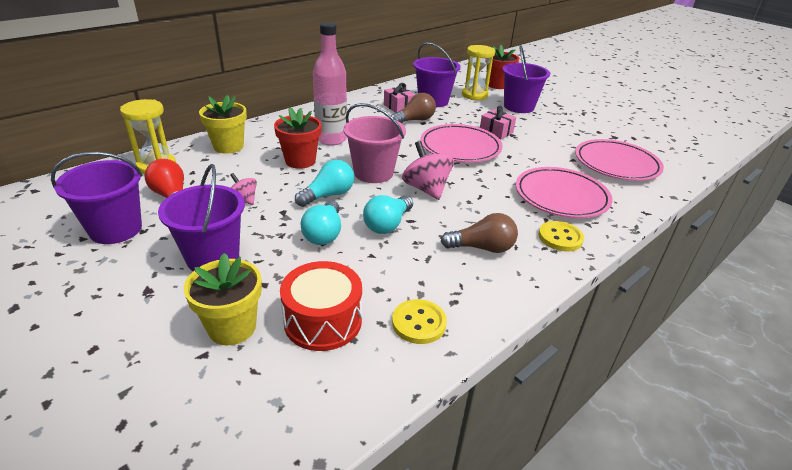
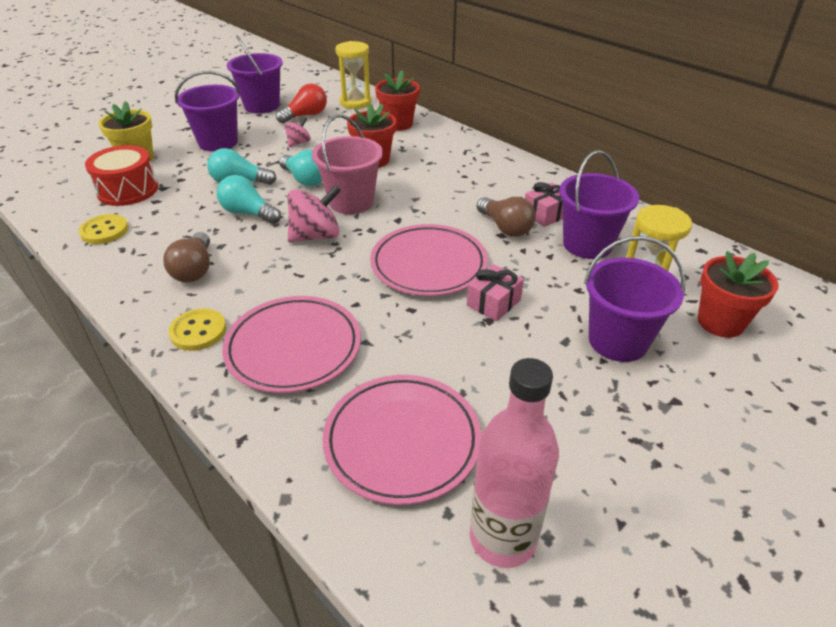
camera: 90 degrees right, 5 degrees up
yellow flower pot [199,95,247,154] -> red flower pot [375,70,420,131]
pink bottle [313,22,347,145] -> pink bottle moved to [470,358,559,568]

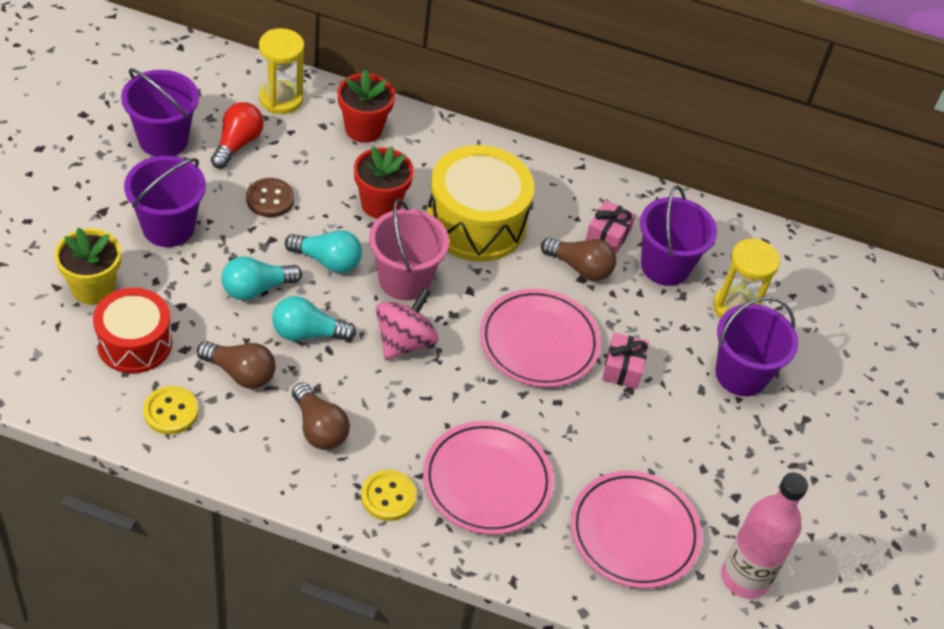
camera: 35 degrees left, 10 degrees up
pink spinning top [285,117,311,147] -> brown button [246,178,294,217]
red flower pot [698,251,779,338] -> none
none -> brown light bulb [197,341,276,389]
none -> yellow drum [427,145,534,262]

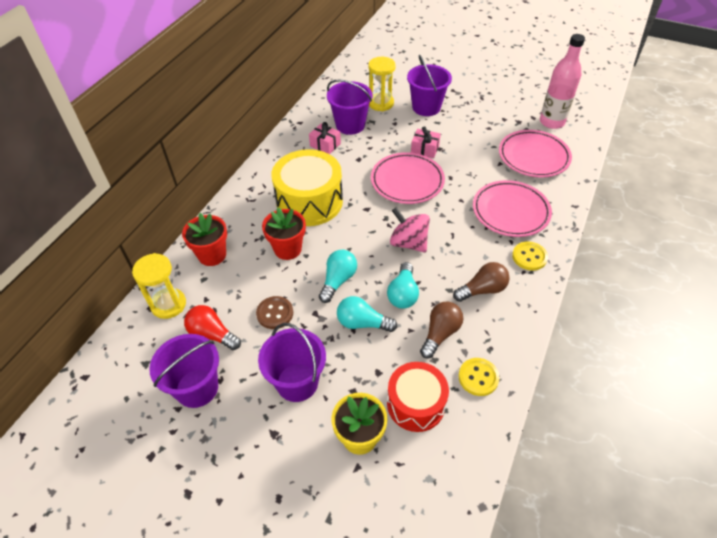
camera: 75 degrees left, 0 degrees up
turquoise light bulb [221,256,302,300] -> turquoise light bulb turned 120 degrees clockwise [337,296,397,332]
pink bucket [369,198,449,300] -> none
brown light bulb [541,238,616,281] -> none

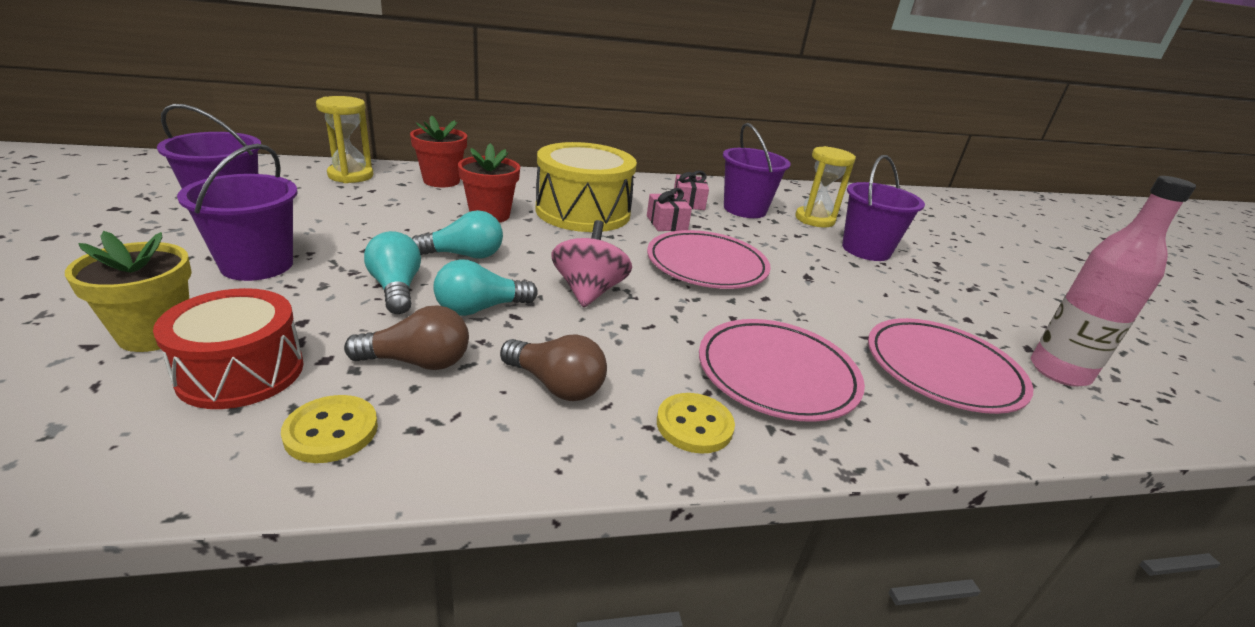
camera: 50 degrees right, 20 degrees down
red light bulb [184,305,241,350] -> none
brown button [256,296,293,329] -> none
pink gift [411,126,441,158] -> pink gift moved to [647,188,692,231]

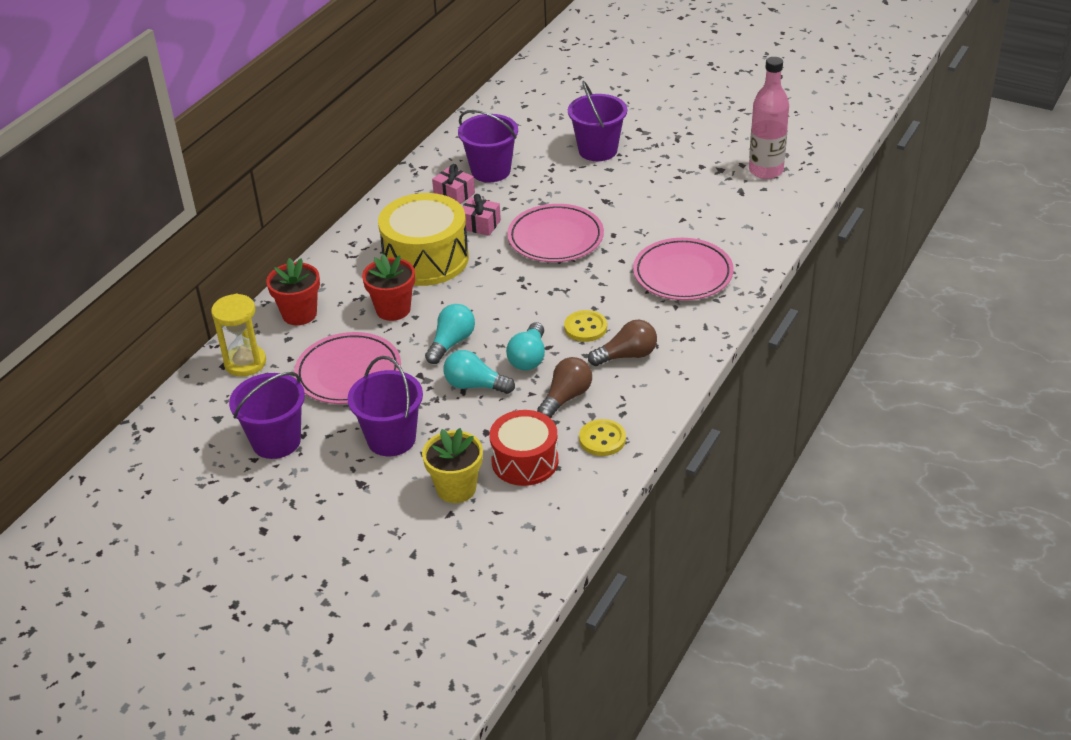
camera: 45 degrees left, 10 degrees up
pink spinning top [551,220,632,308] -> none
yellow button [657,393,735,454] -> yellow button moved to [564,310,607,342]
yellow hourglass [795,146,856,228] -> none
pink plate [868,318,1033,414] -> pink plate moved to [294,332,401,404]

